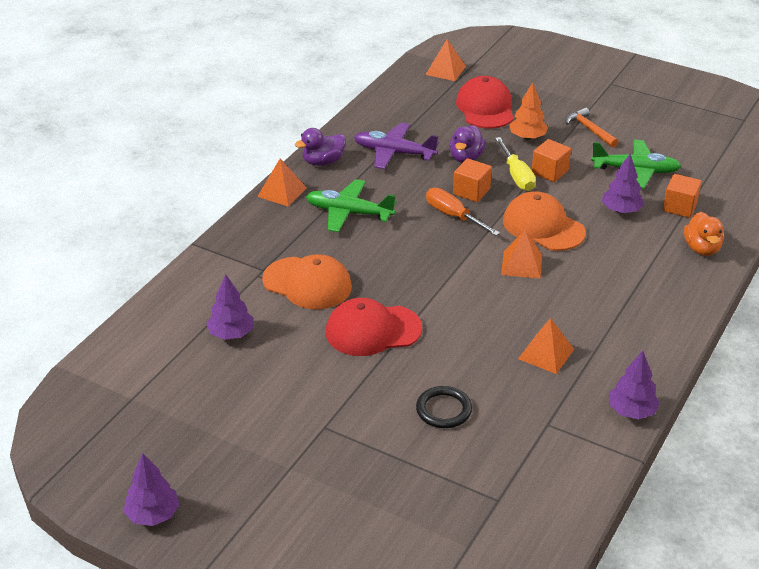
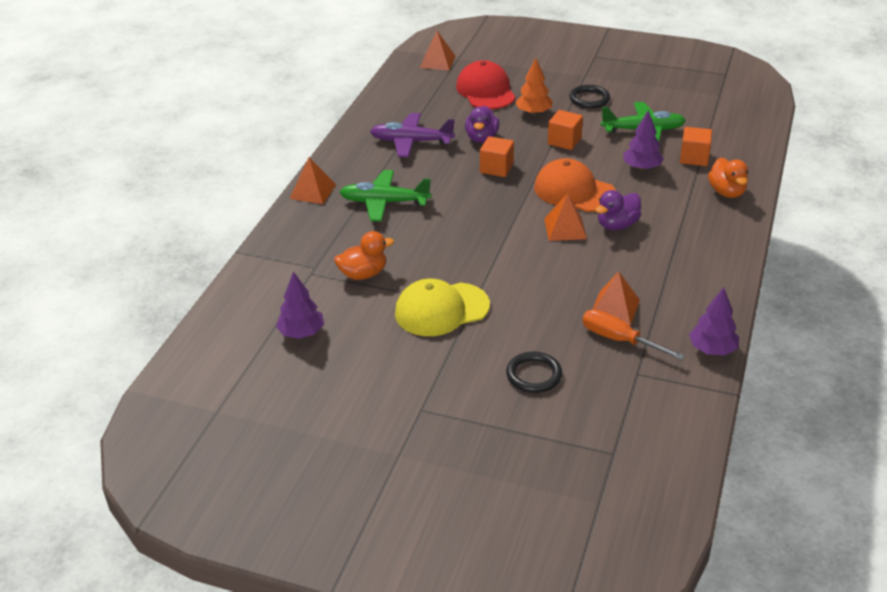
camera: 10 degrees left, 0 degrees up
purple tree [124,453,180,526] -> none
orange cap [262,254,352,310] -> orange duck [334,231,394,280]
purple duck [295,128,346,166] -> purple duck moved to [595,190,641,230]
red cap [326,298,422,356] -> yellow cap [395,279,490,336]
orange screwdriver [426,188,500,236] -> orange screwdriver moved to [582,309,685,360]
yellow screwdriver [495,137,536,191] -> none
orange hammer [566,108,618,147] -> black ring [569,85,610,109]

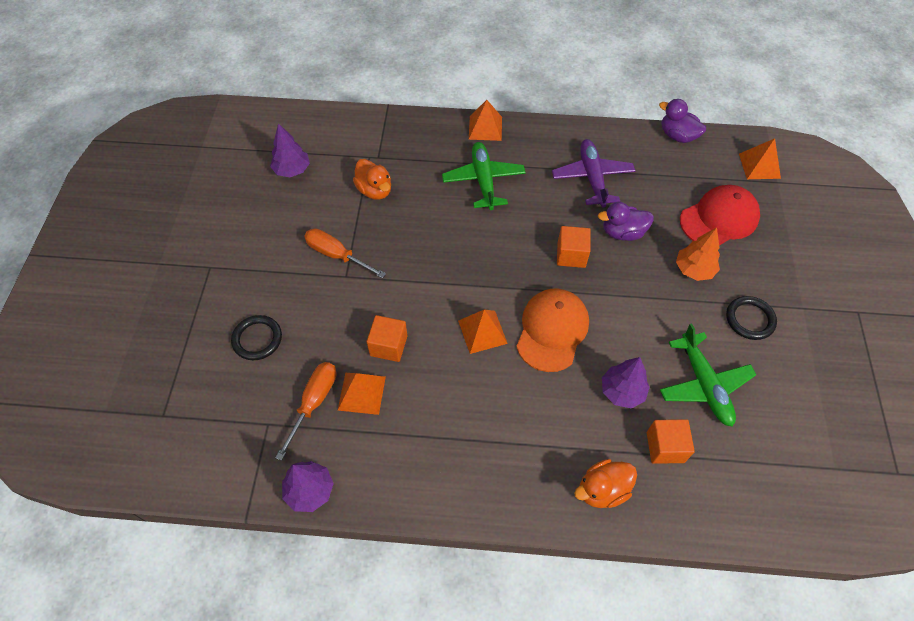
camera: 75 degrees right, 20 degrees up
yellow cap [395,279,490,336] -> orange screwdriver [304,228,386,278]
orange cube [548,110,583,150] -> orange cube moved to [367,315,407,362]
purple duck [595,190,641,230] -> purple duck moved to [659,99,706,143]

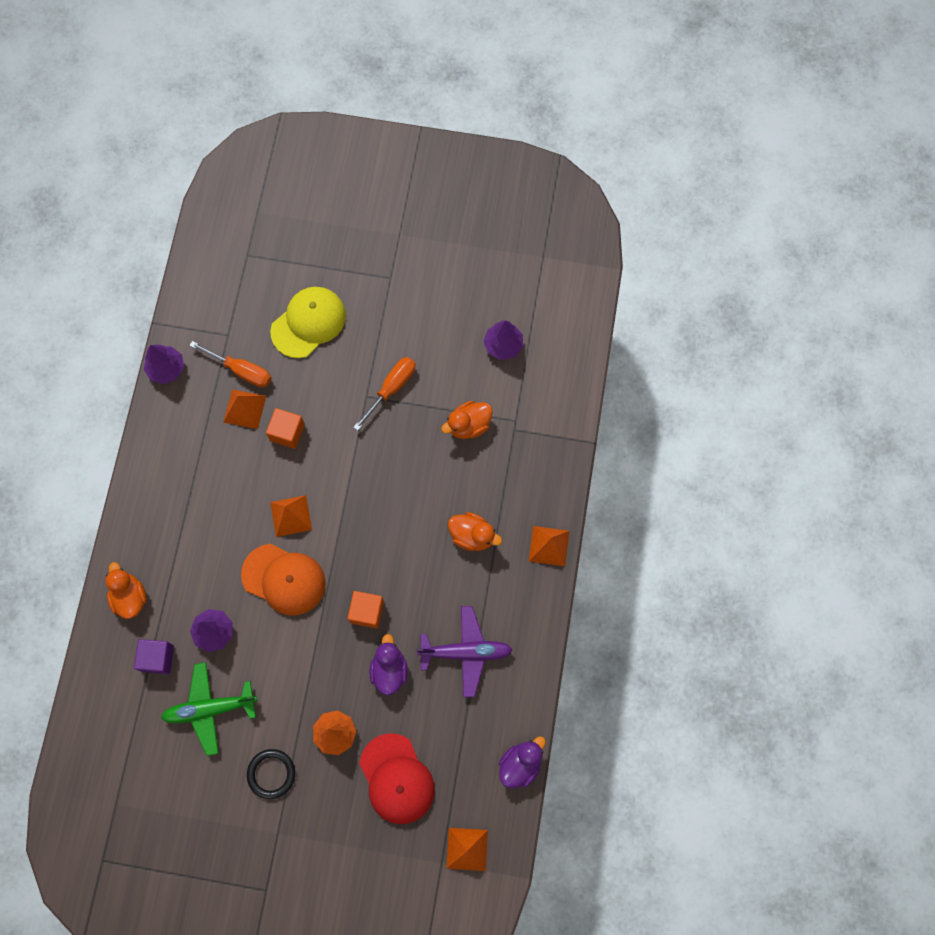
camera: 95 degrees right, 15 degrees up
black ring [231,315,282,360] -> yellow cap [270,287,346,358]
green plane [442,142,526,210] -> orange duck [448,512,502,551]
orange cube [647,419,695,464] -> purple cube [134,639,174,674]

